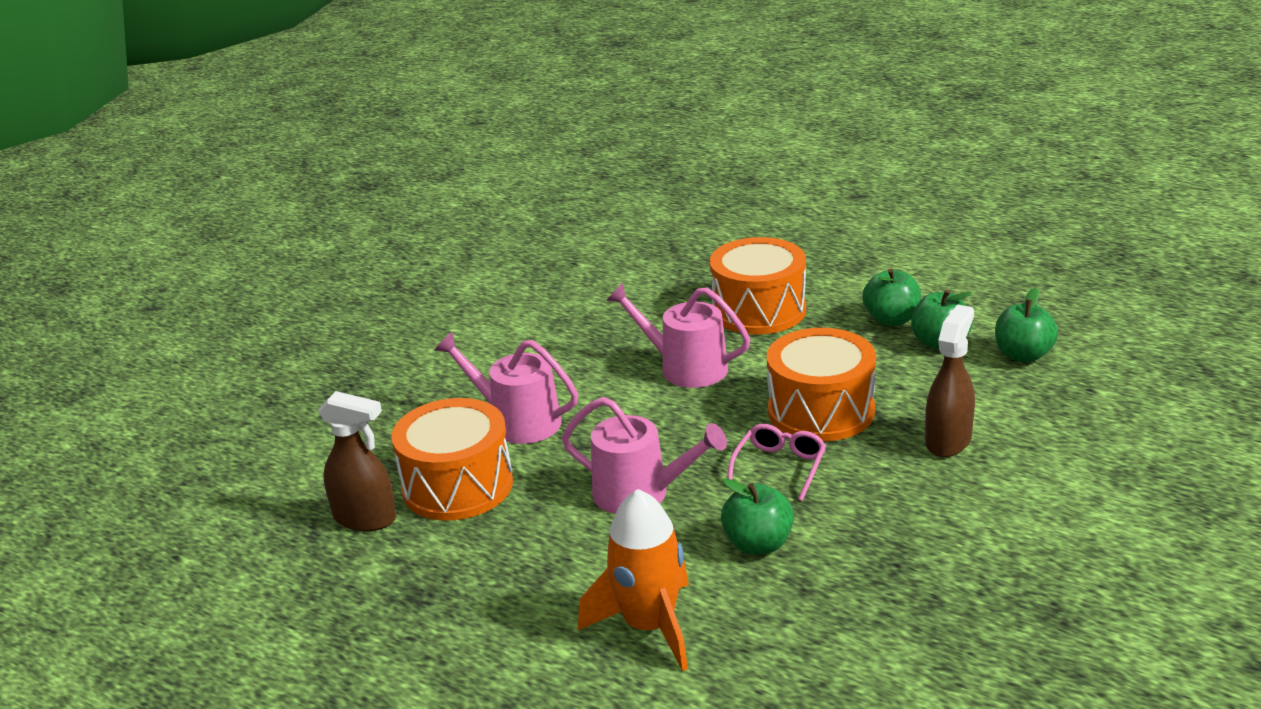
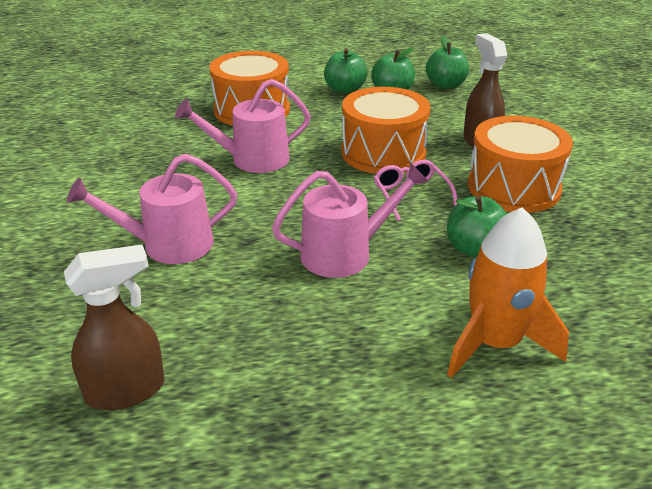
camera: 45 degrees left, 5 degrees up
orange drum [391,398,513,521] -> orange drum moved to [468,116,573,213]

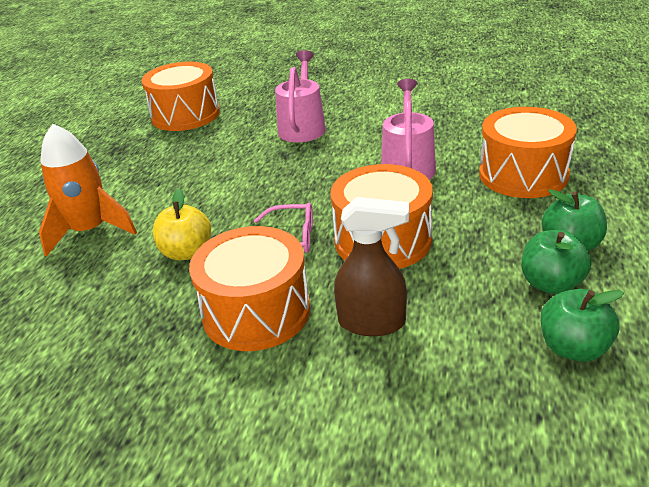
camera: 115 degrees right, 0 degrees up
brown spray bottle [64,244,164,410] -> orange drum [141,62,220,131]
pink watering can [272,163,429,278] -> none
green apple [447,195,507,258] -> yellow apple [153,189,211,260]

